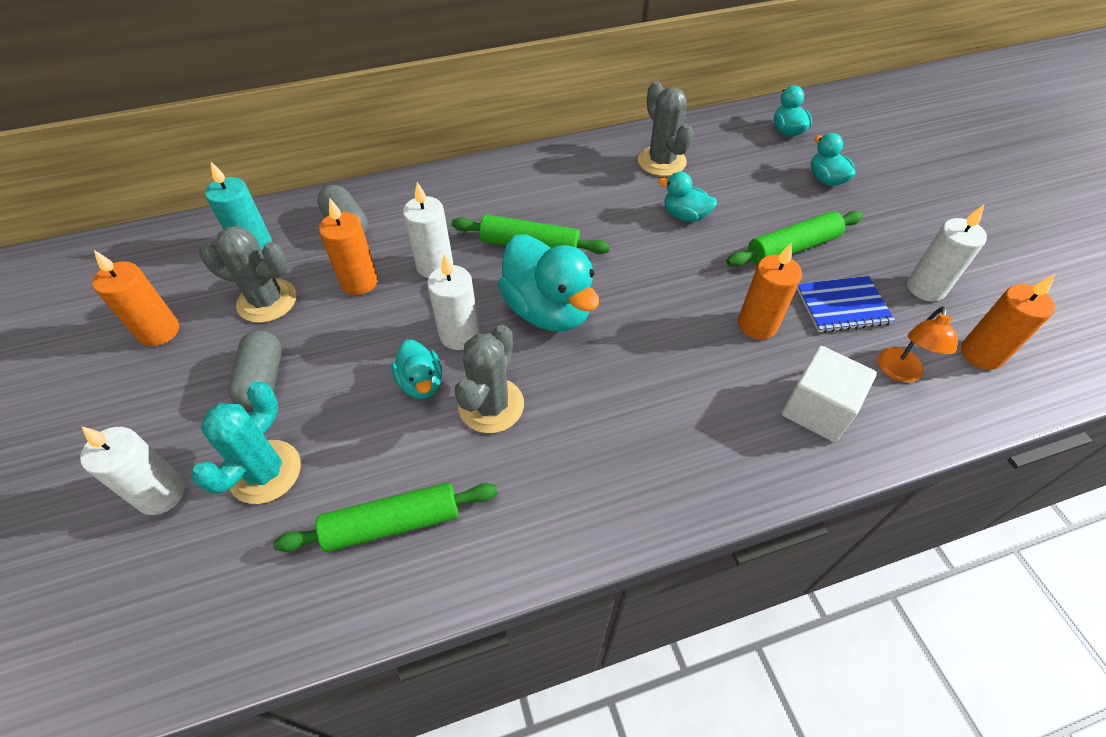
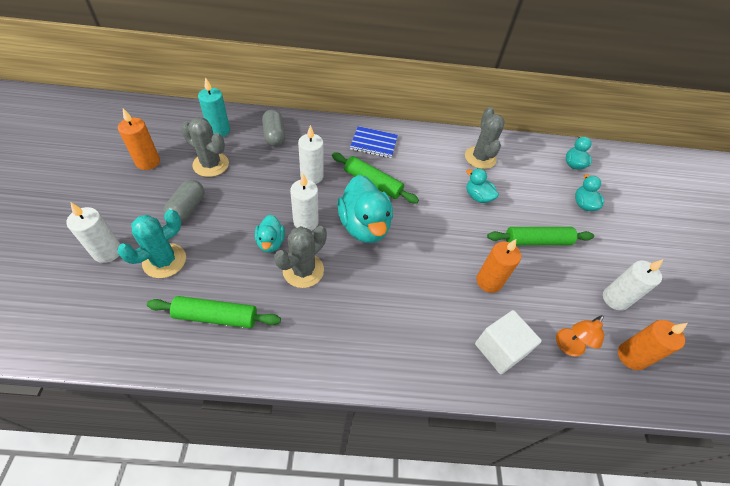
camera: 15 degrees right, 0 degrees up
orange candle [319,198,378,295] -> none
blue notebook [797,276,895,333] -> blue notebook moved to [350,126,398,158]

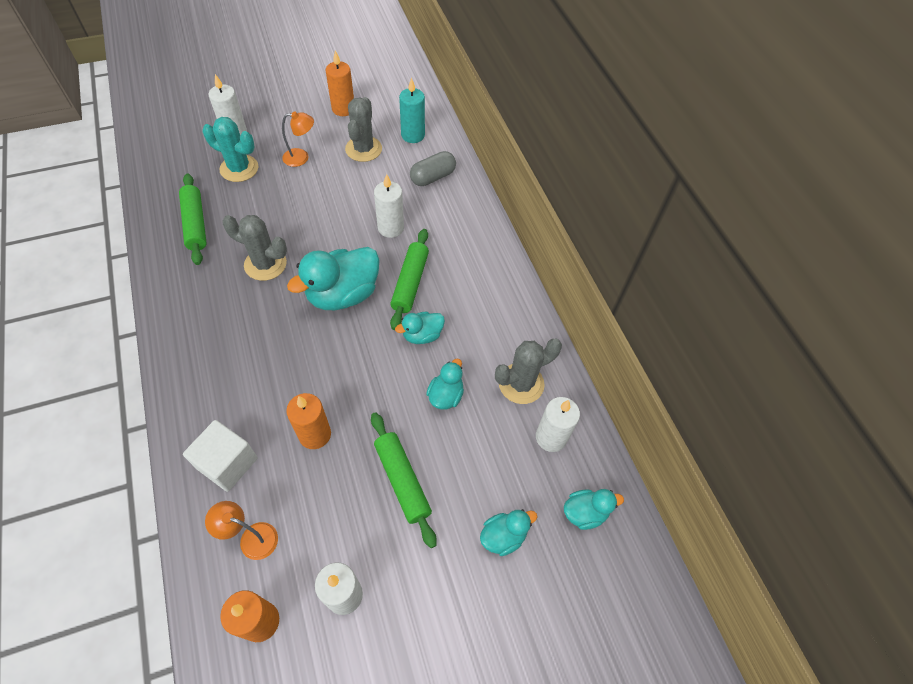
camera: 70 degrees right, 5 degrees up
grey capsule [163,180,204,223] -> orange lamp [282,111,314,167]
turquoise duck [255,215,285,253] -> turquoise duck moved to [395,311,445,344]
white candle [290,173,318,231] -> white candle moved to [536,397,580,452]
blue notebook [350,126,398,158] -> none

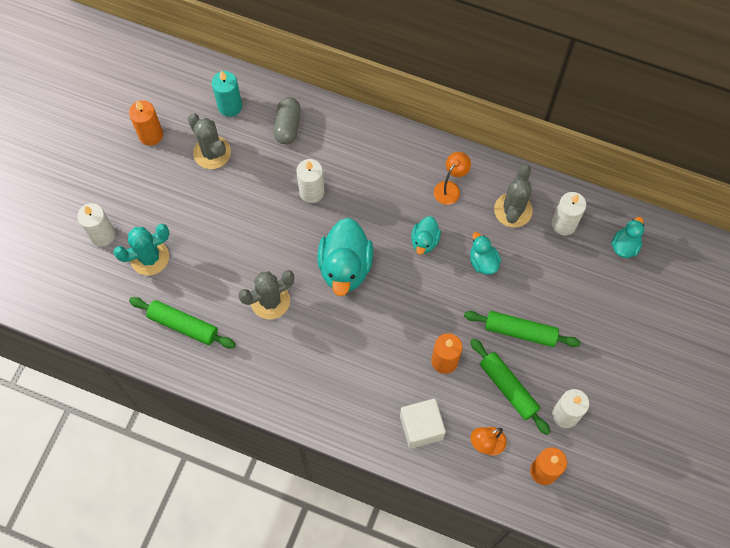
camera: 45 degrees left, 10 degrees up
orange lamp [282,111,314,167] -> orange lamp moved to [434,152,471,205]
green rolling pin [390,229,429,330] -> green rolling pin moved to [470,338,551,435]
turquoise duck [480,509,537,556] -> none

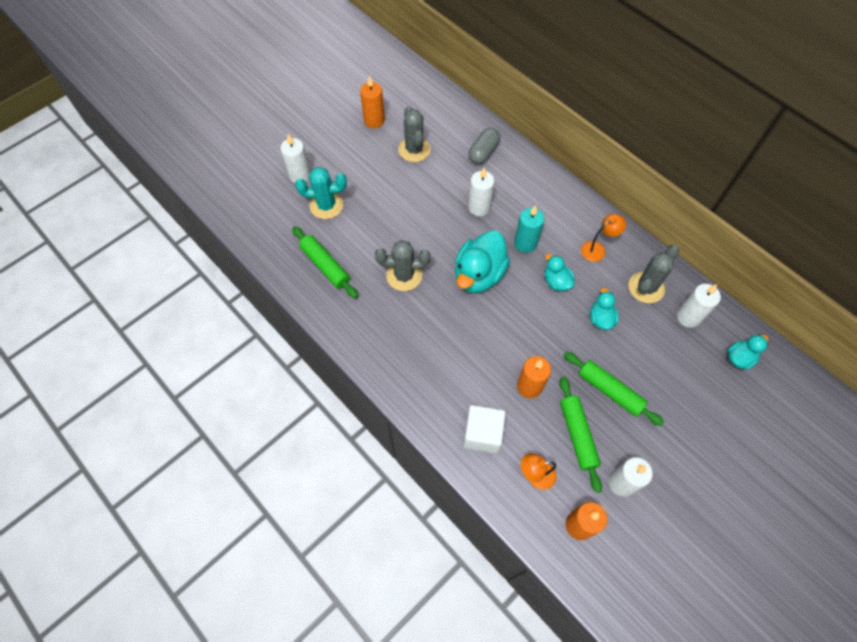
camera: 25 degrees right, 5 degrees down
turquoise candle [212,70,242,117] -> turquoise candle moved to [514,205,545,253]
turquoise duck [411,216,441,255] -> turquoise duck turned 105 degrees clockwise [545,254,575,291]

